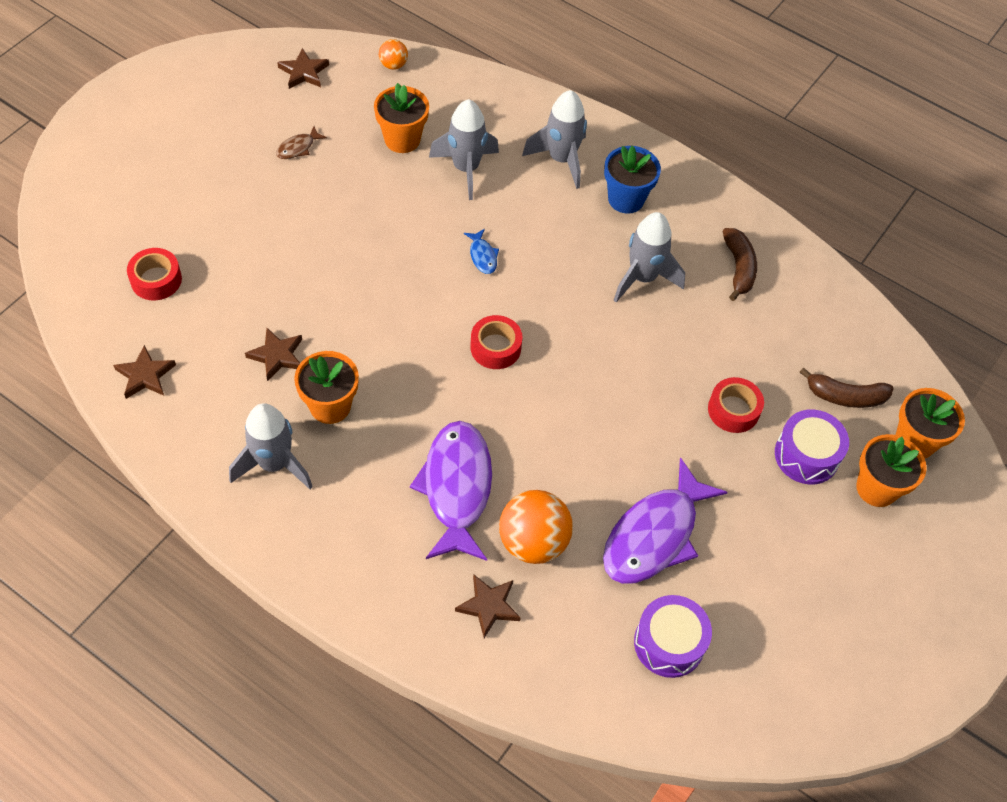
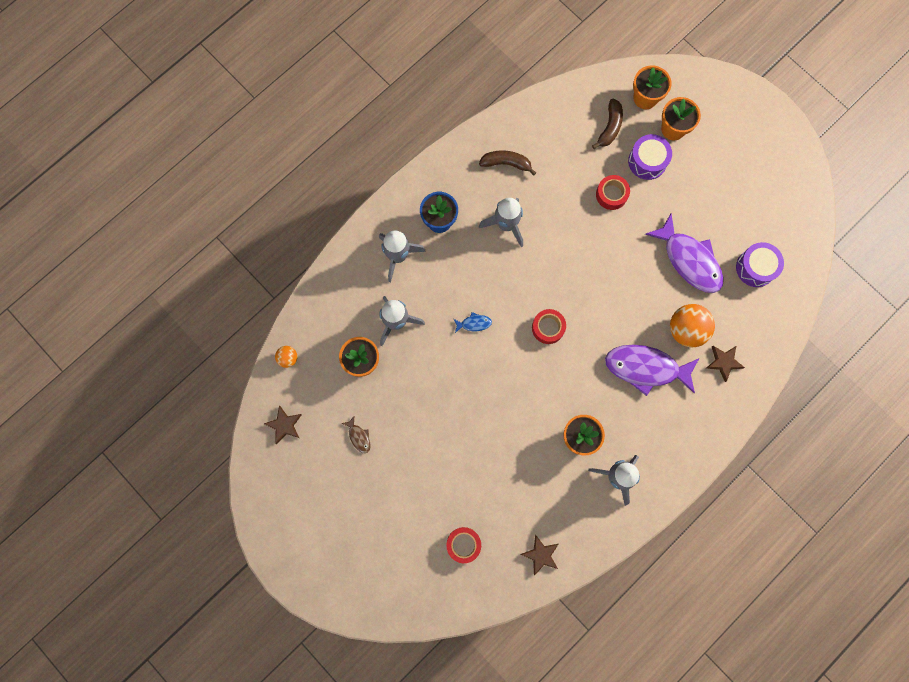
camera: 75 degrees left, 20 degrees up
brown star [245,328,302,381] -> none

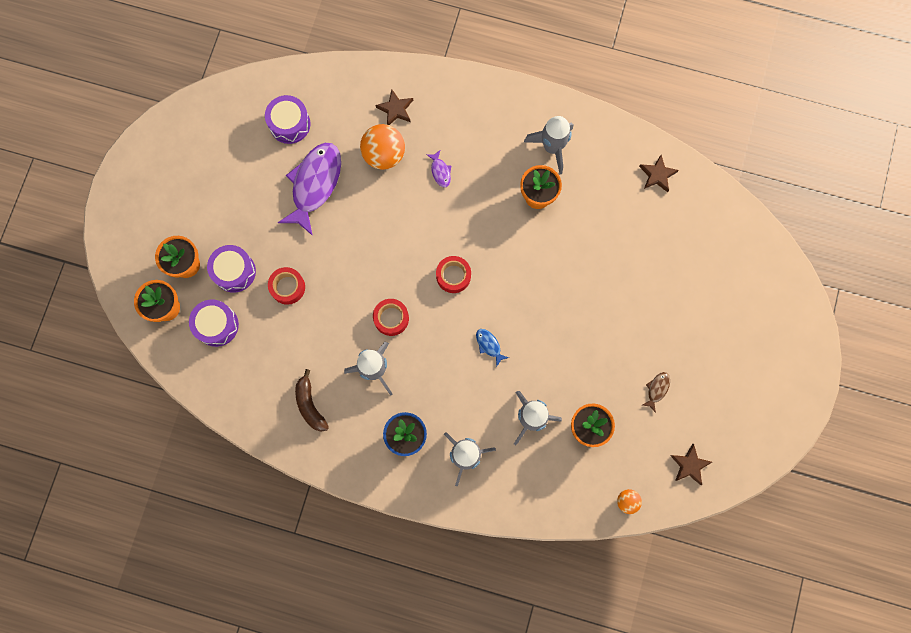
camera: 120 degrees left, 0 degrees up
red tape [447,527,481,563] -> red tape moved to [373,299,409,336]
brown banana [592,99,623,149] -> purple drum [189,299,239,347]
purple fish [605,344,699,396] -> purple fish [426,150,451,187], size x0.41

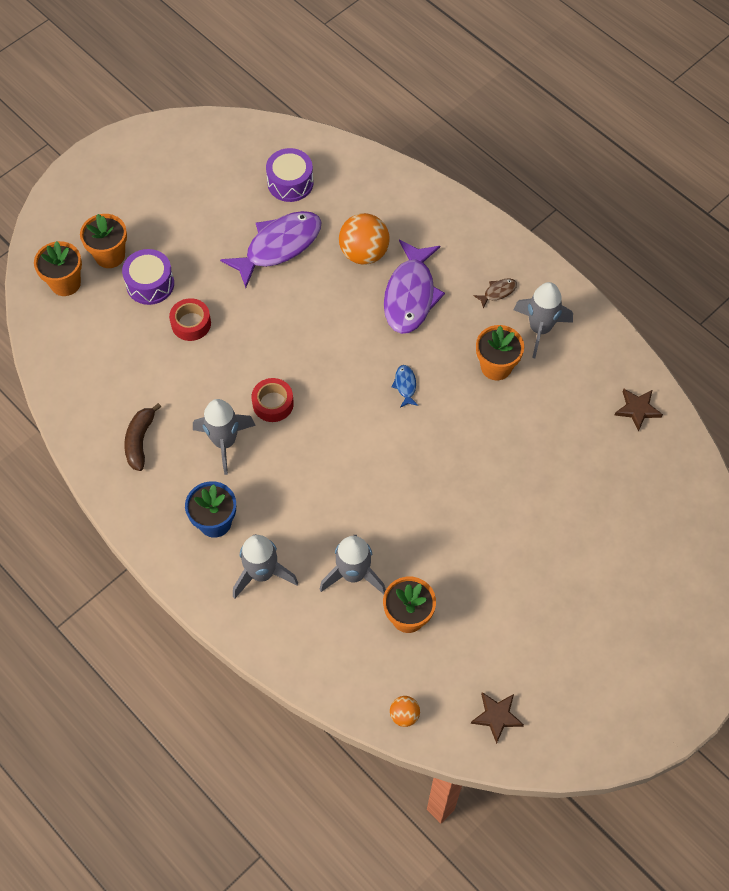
camera: 30 degrees right, 15 degrees down
purple drum [189,299,239,347] -> none
brown star [376,89,413,125] -> none
purple fish [426,150,451,187] -> purple fish [384,240,445,334], size x2.41
red tape [436,256,471,293] -> none
blue fish [476,329,509,367] -> blue fish moved to [392,365,418,407]
brown fish [642,372,670,413] -> brown fish moved to [473,278,517,308]

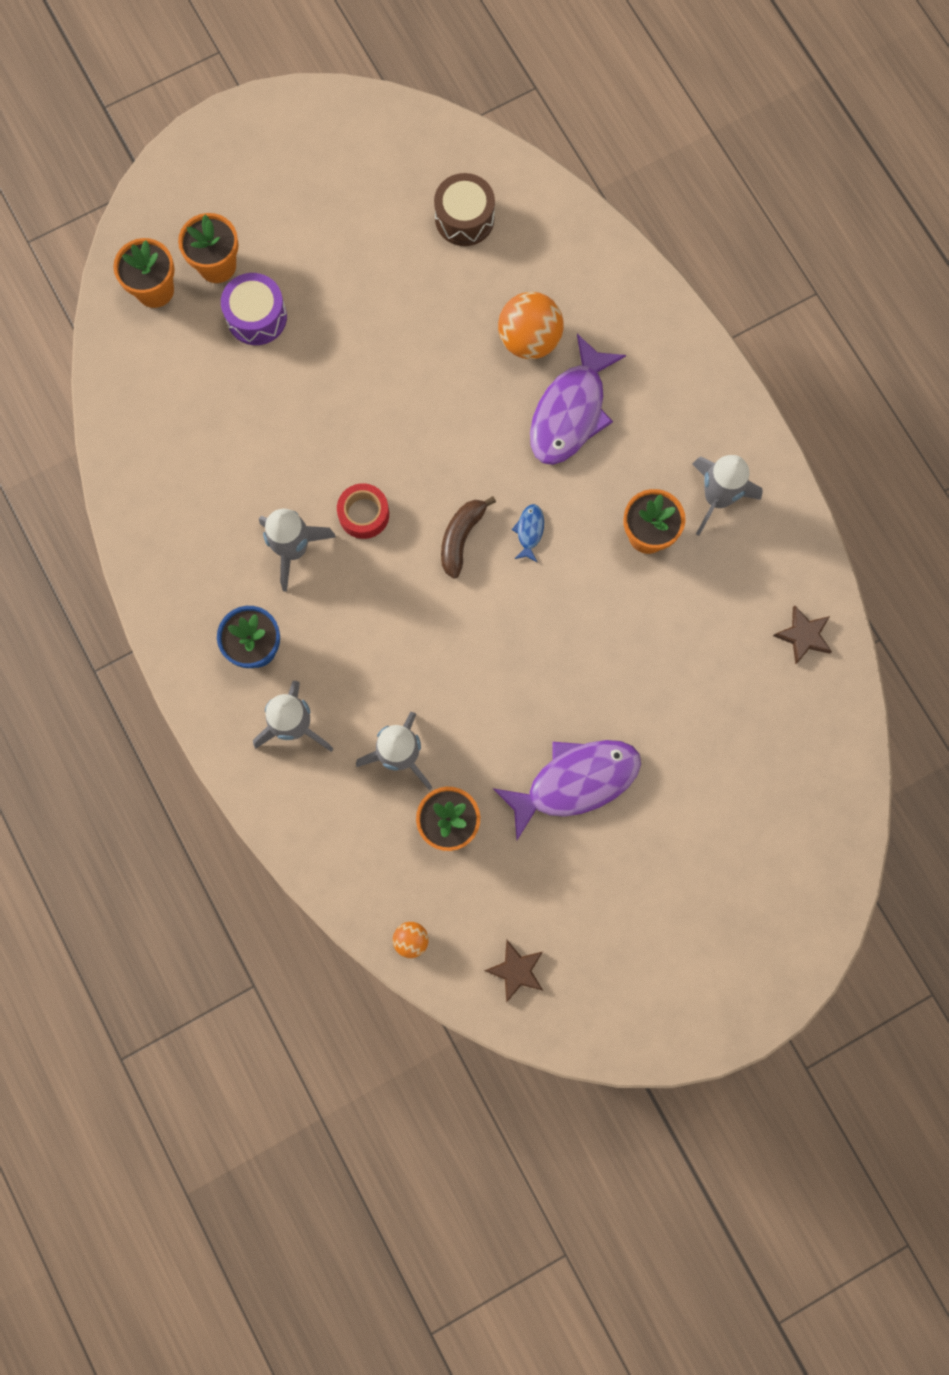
camera: 15 degrees right, 15 degrees up
brown banana [124,403,161,471] -> brown banana moved to [441,496,496,579]
red tape [169,298,211,341] -> none
purple fish [220,211,322,288] -> purple fish moved to [493,740,641,840]
purple drum [266,148,314,202] -> brown drum [434,173,495,246]
brown fish [473,278,517,308] -> none

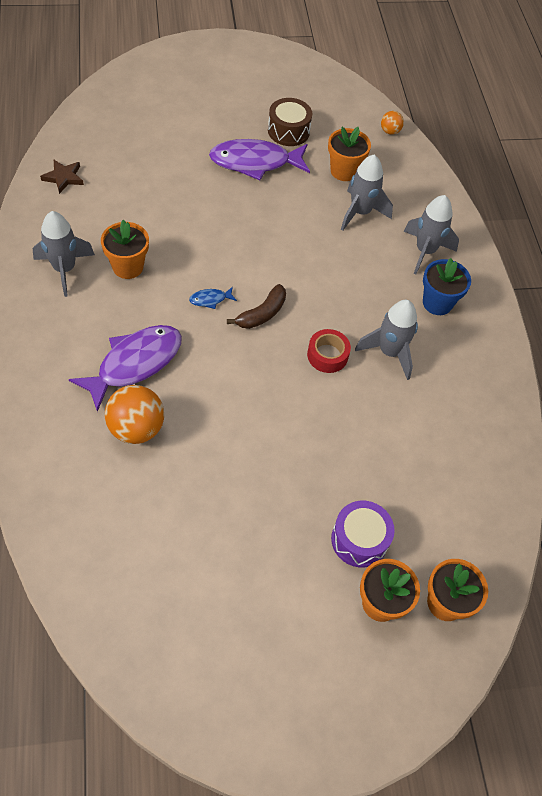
camera: 165 degrees left, 20 degrees down
brown drum [434,173,495,246] -> brown drum moved to [268,98,312,146]
brown star [484,940,543,1003] -> none
blue fish [512,504,544,562] -> blue fish turned 45 degrees clockwise [189,287,237,309]

